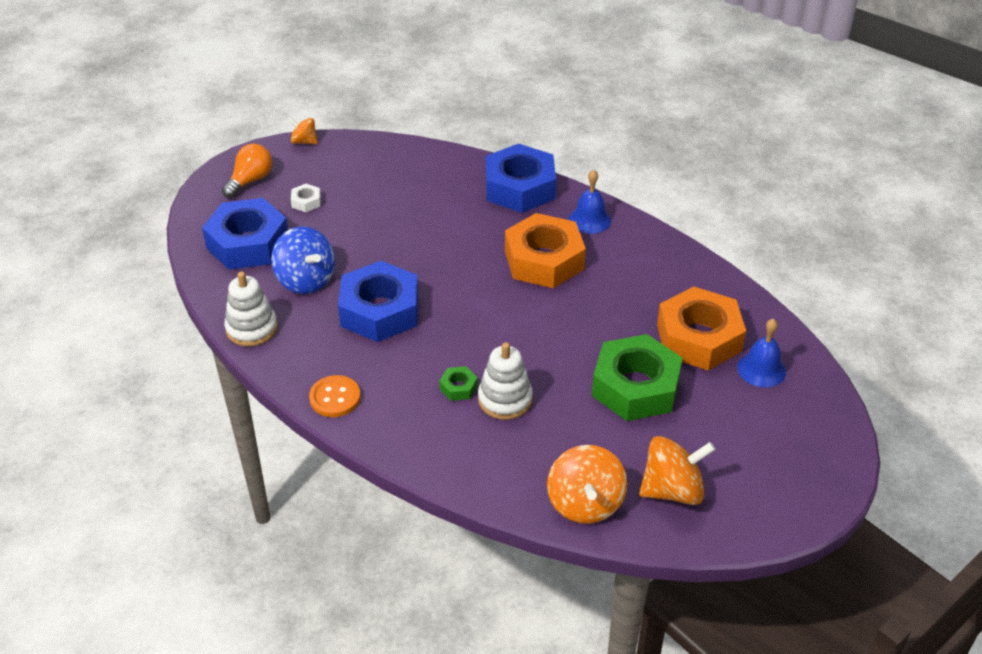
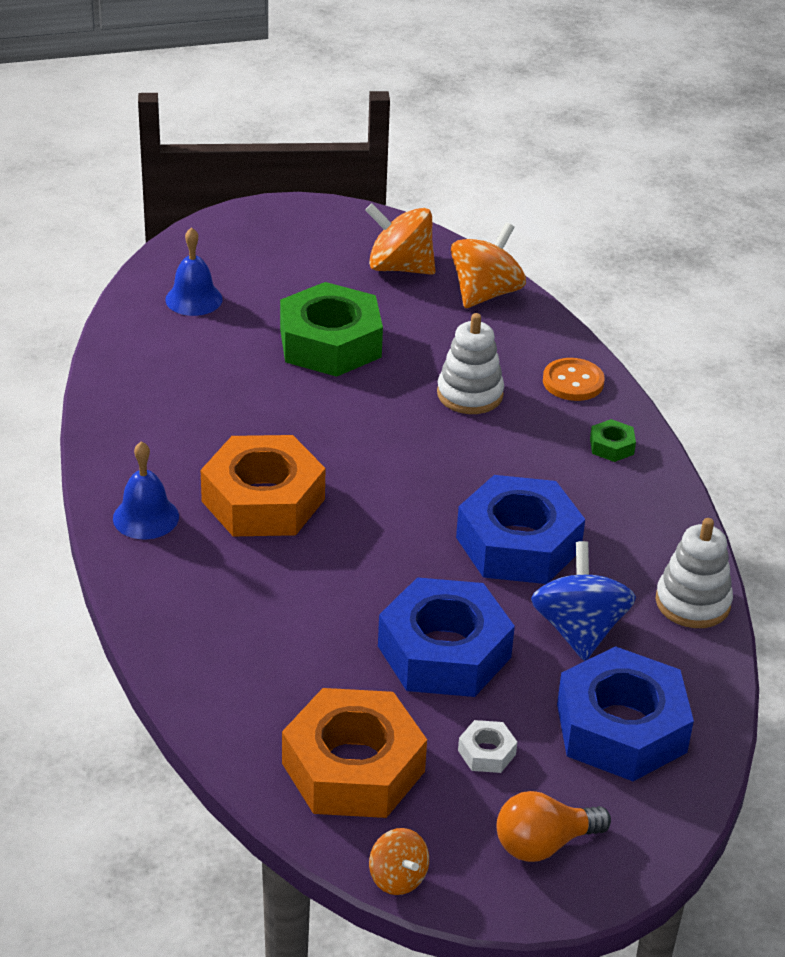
camera: 145 degrees left, 5 degrees down
orange button [309,375,360,417] -> orange button moved to [543,358,605,401]
green nut [439,366,478,401] -> green nut moved to [590,419,636,462]
blue nut [486,144,556,213] -> blue nut moved to [378,577,515,697]
orange nut [657,287,746,370] -> orange nut moved to [282,688,427,818]

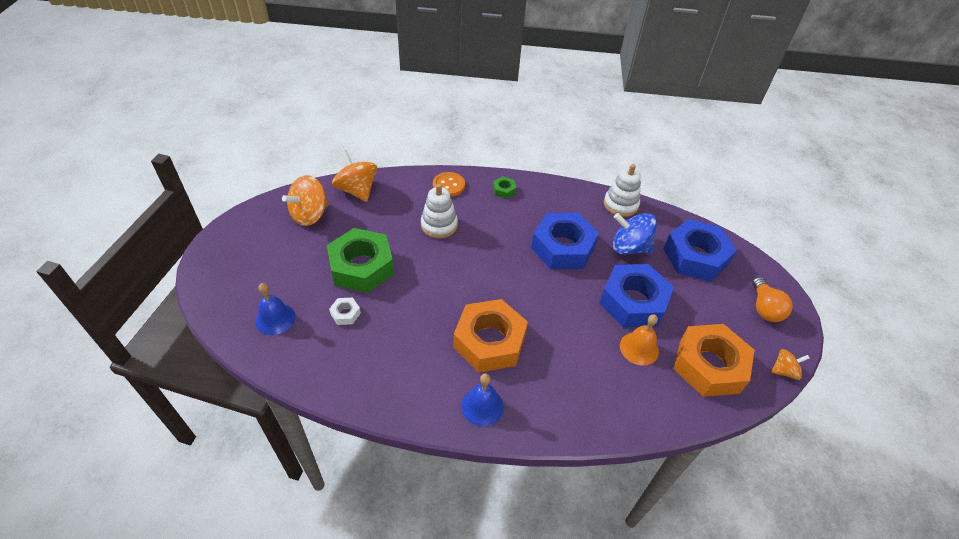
camera: 70 degrees left, 10 degrees up
white nut [458,720,517,773] -> white nut moved to [329,297,361,325]
none -> orange bell [620,314,659,366]

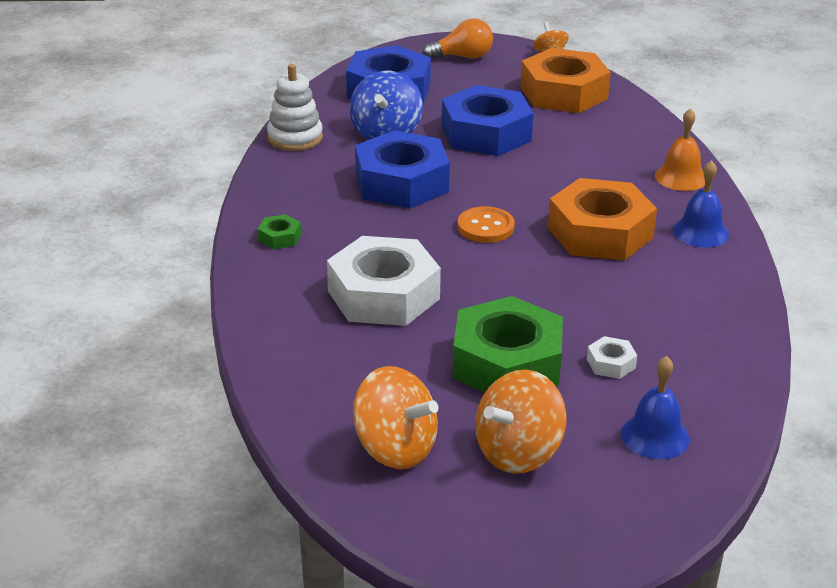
camera: 95 degrees left, 15 degrees down
orange spinning top [332,150,377,202] -> orange spinning top moved to [475,370,567,473]
white stacking toy [421,184,458,239] -> white nut [327,236,441,326]
orange button [433,172,465,197] -> orange button moved to [457,206,515,243]
orange bell [620,314,659,366] -> orange bell moved to [655,108,705,191]

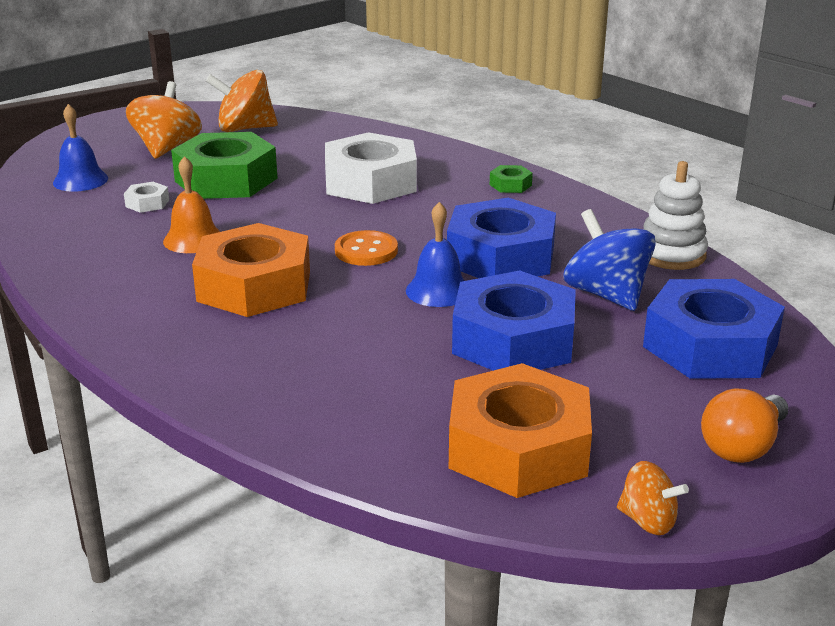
camera: 140 degrees right, 5 degrees down
orange bell [655,108,705,191] -> orange bell moved to [163,156,220,253]
blue bell [673,160,729,247] -> blue bell moved to [406,202,465,307]

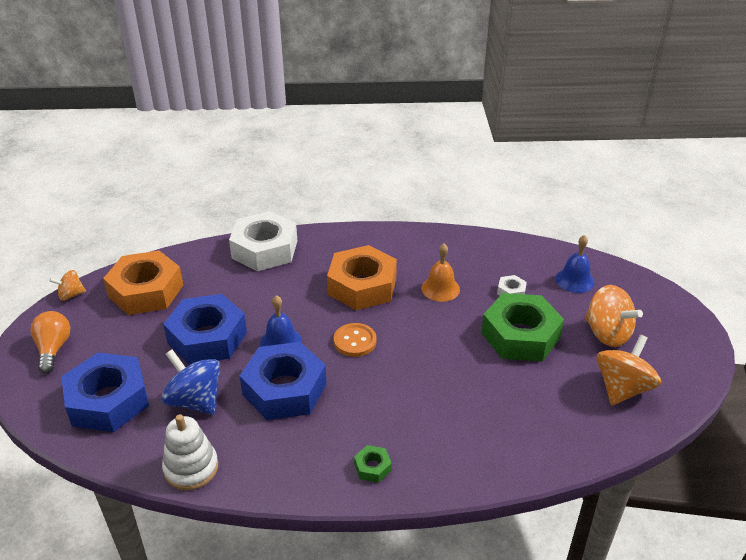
camera: 130 degrees right, 10 degrees up
white nut [325,132,417,204] -> white nut moved to [229,211,297,271]
blue spinning top [563,209,656,311] -> blue spinning top turned 150 degrees counterclockwise [161,349,220,415]

